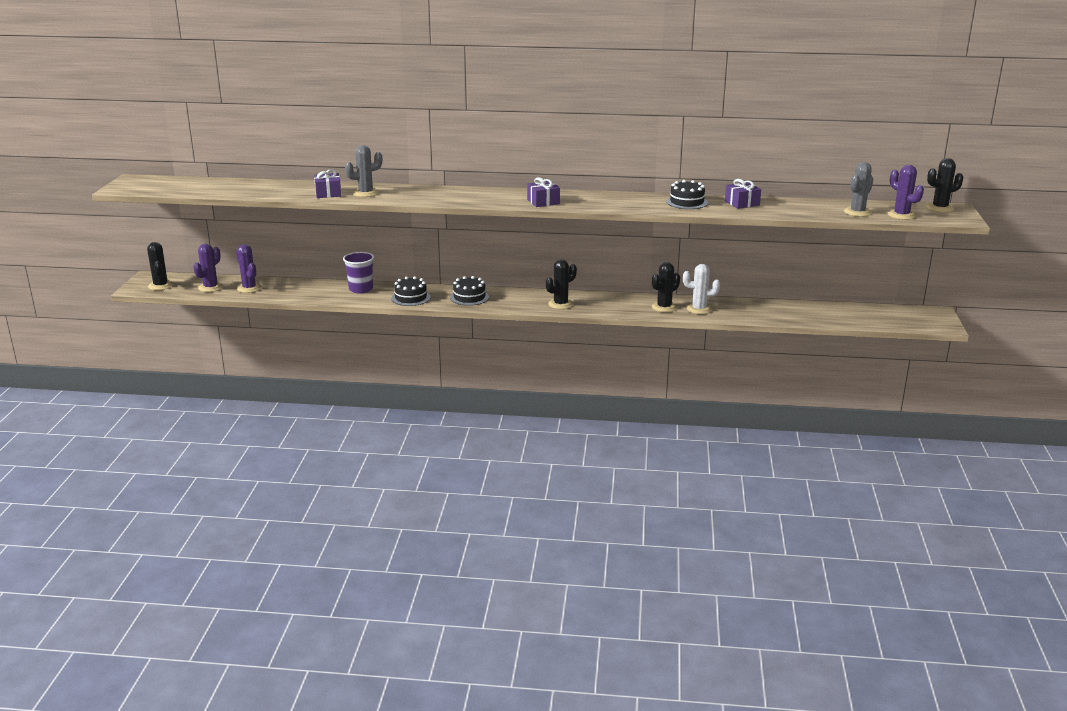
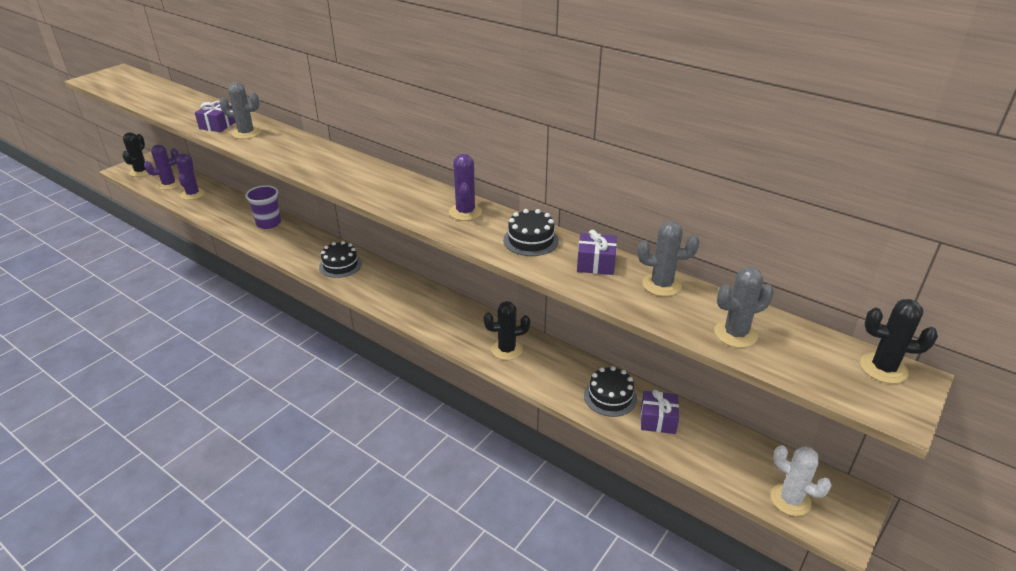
camera: 30 degrees right, 10 degrees up
black cake [391,276,431,306] -> black cake moved to [584,366,637,417]
purple gift [527,177,560,207] -> purple gift moved to [641,390,679,434]
black cactus [546,259,577,309] -> none
white cactus [683,264,720,314] -> white cactus moved to [770,445,832,516]
purple cactus [888,165,924,220] -> purple cactus moved to [449,154,482,221]
none -> grey cactus [638,221,699,296]

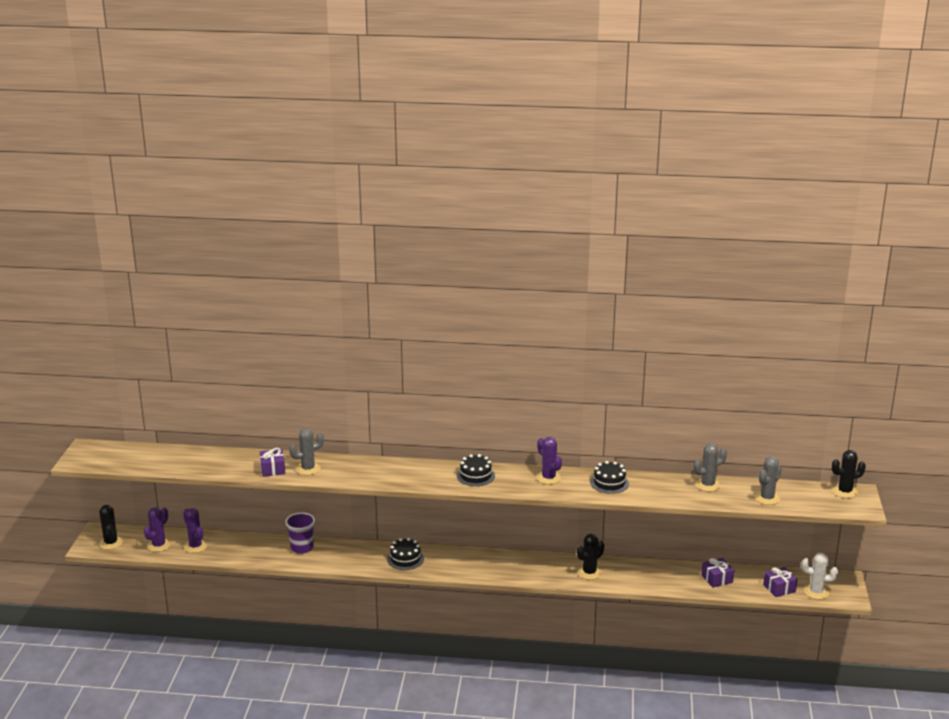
camera: 30 degrees left, 10 degrees down
purple gift [577,230,617,275] -> purple gift moved to [763,567,798,597]
black cake [584,366,637,417] -> black cake moved to [457,454,495,486]

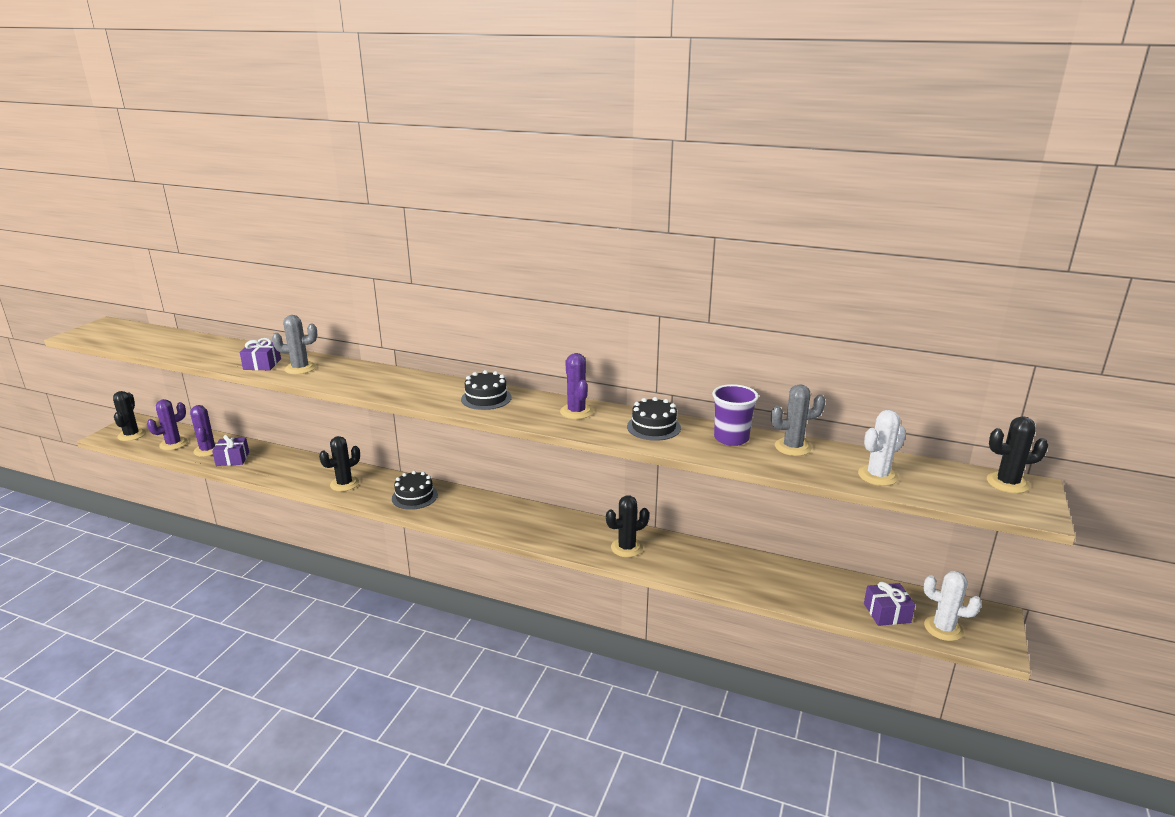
camera: 15 degrees right, 0 degrees up
purple cup [285,513,315,554] -> purple cup moved to [712,384,759,446]
purple gift [701,558,734,588] -> purple gift moved to [212,435,249,466]
grey cactus [755,456,782,505] -> white cactus [858,410,906,486]
none -> black cactus [319,436,360,491]

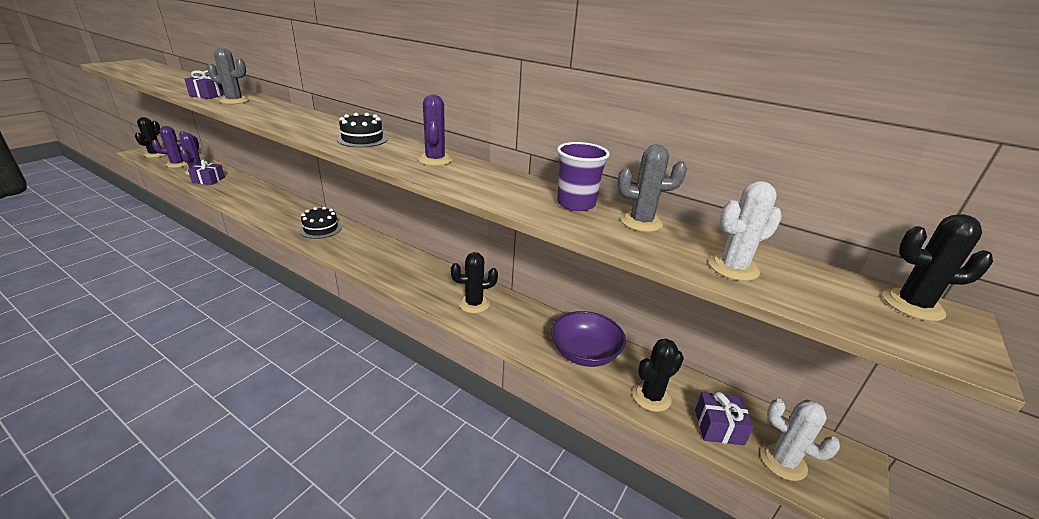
camera: 10 degrees right, 5 degrees up
black cactus [319,436,360,491] -> black cactus moved to [632,339,684,412]
black cake [627,397,681,441] -> none
none -> purple bowl [551,311,626,367]

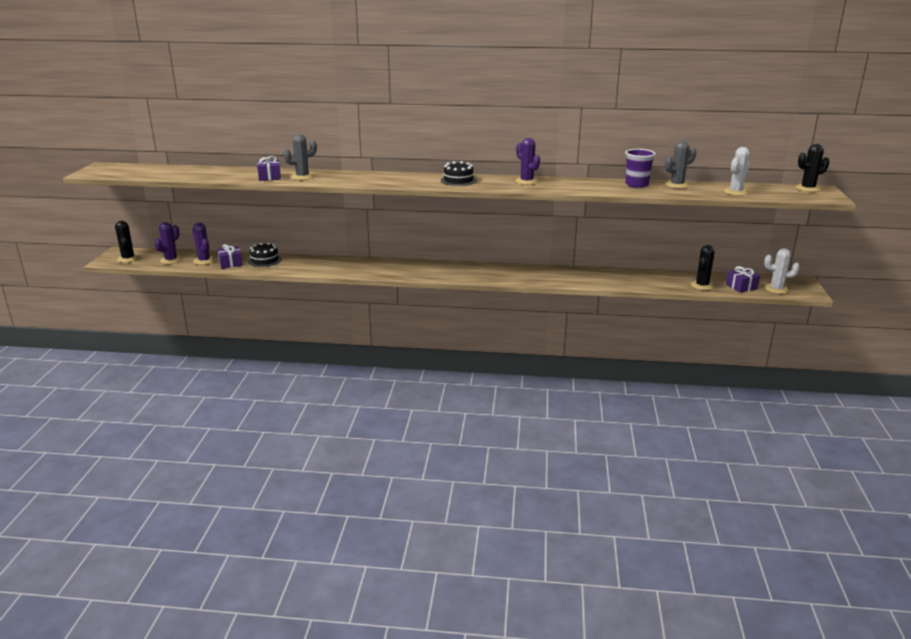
camera: 25 degrees left, 5 degrees down
black cake [299,207,342,239] -> black cake moved to [248,242,282,267]
black cactus [451,252,498,313] -> none
purple bowl [551,311,626,367] -> none

